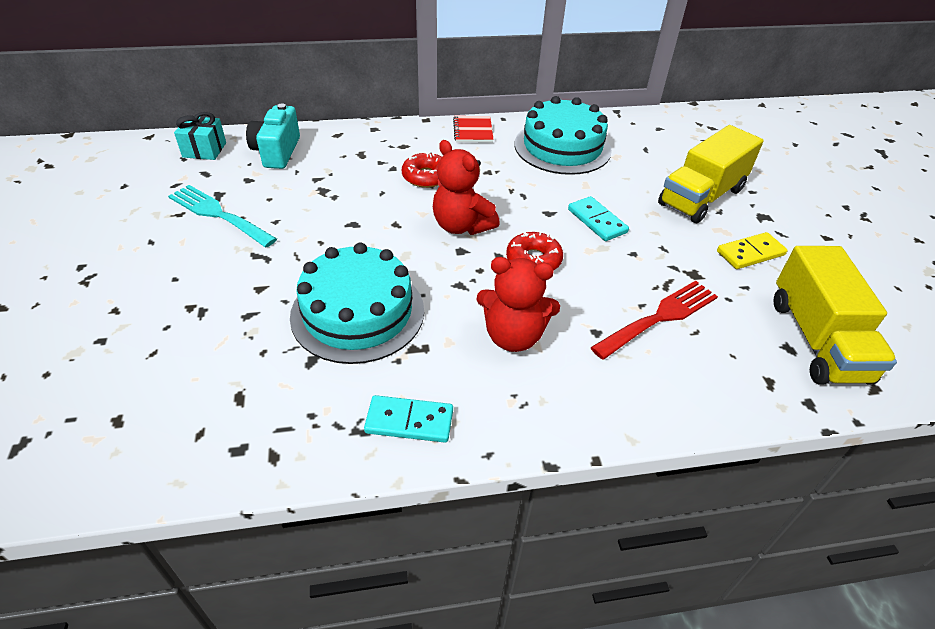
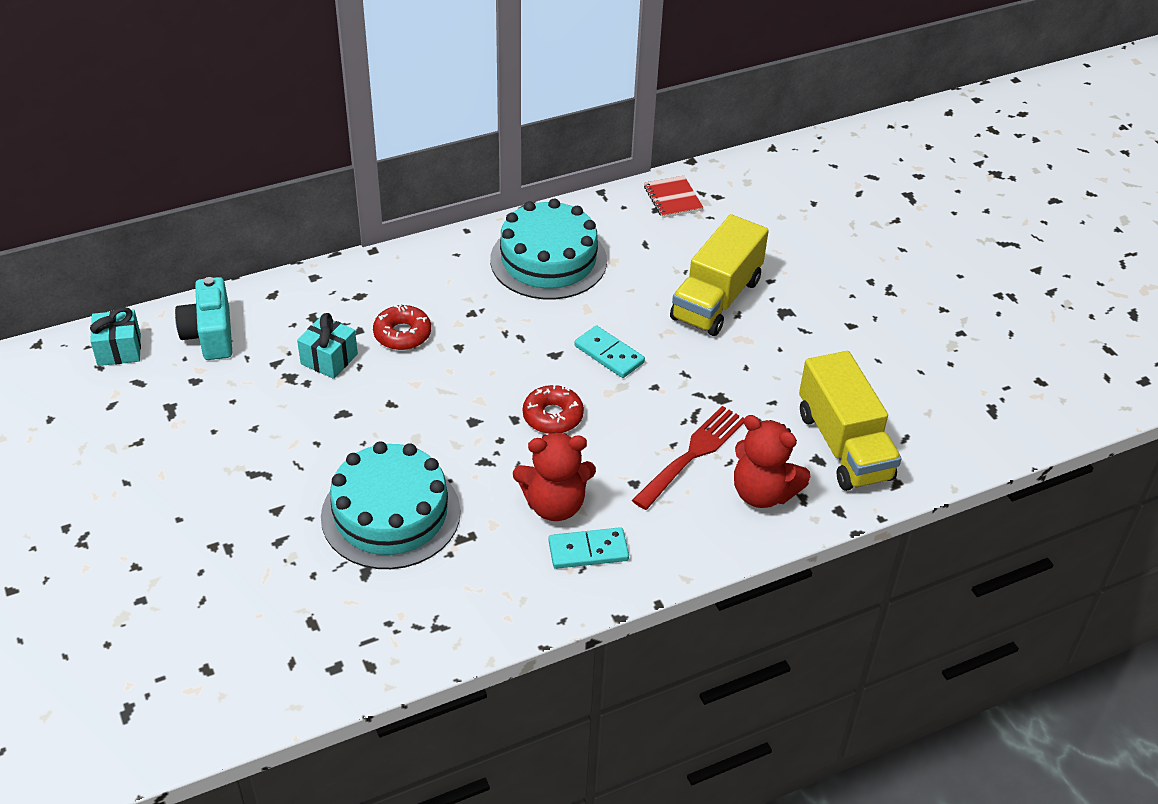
camera: 15 degrees left, 0 degrees up
turquoise fork [168,185,277,247] -> none
turquoise domino [364,395,453,443] -> turquoise domino moved to [548,527,629,569]
red teddy bear [433,140,500,235] -> red teddy bear moved to [734,415,810,508]
red notebook [453,116,494,142] -> red notebook moved to [644,176,703,218]
yellow domino [717,232,788,269] -> none
none -> turquoise gift [297,313,358,379]

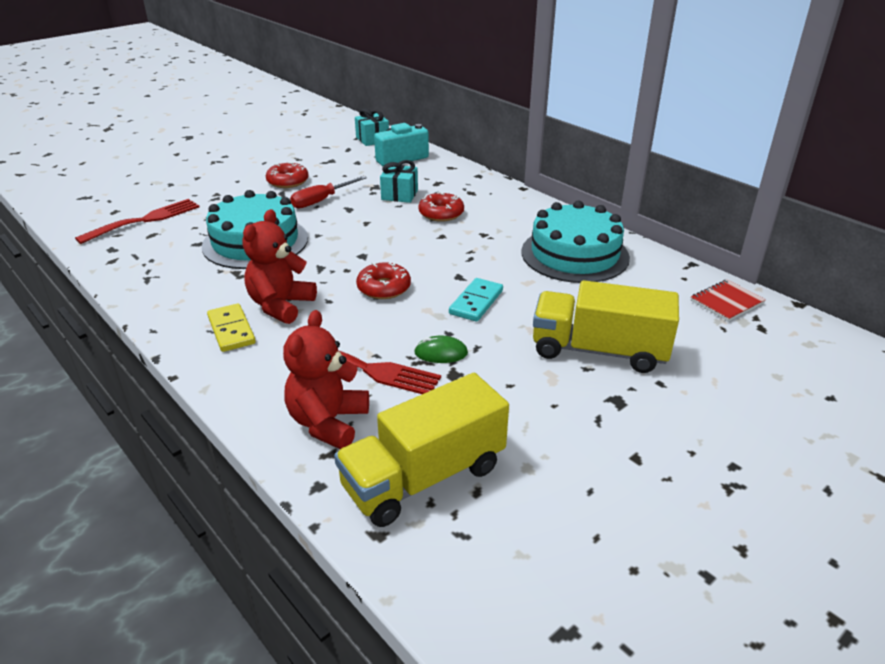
camera: 75 degrees right, 10 degrees down
red teddy bear [513,432,596,521] -> red teddy bear turned 45 degrees clockwise [242,209,317,324]
turquoise domino [548,527,629,569] -> yellow domino [207,303,256,352]
none -> red fork [75,199,199,244]
none -> red donut [266,162,309,188]
none -> red screwdriver [290,176,367,209]
none -> green mouse [414,335,468,363]

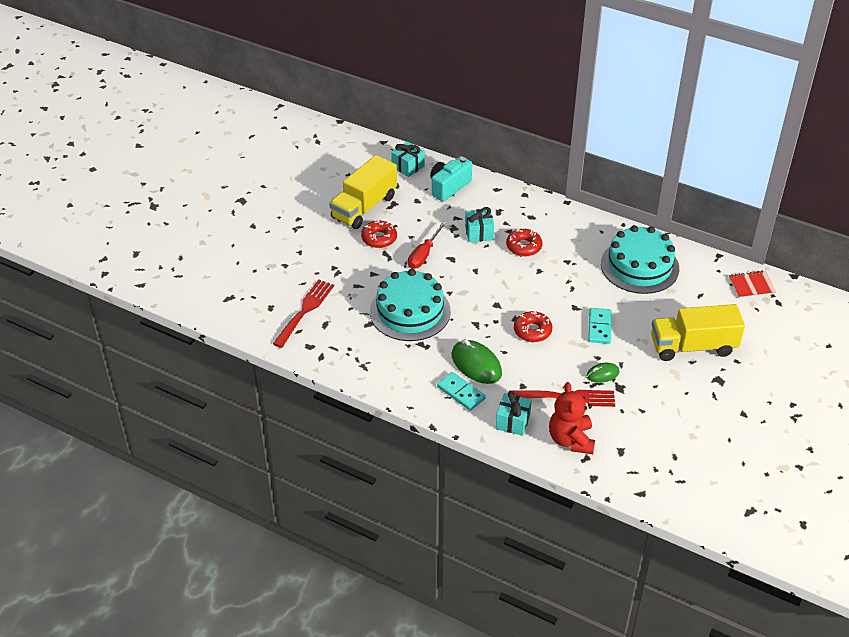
camera: 20 degrees left, 10 degrees up
yellow domino [207,303,256,352] -> turquoise domino [437,372,486,411]
red teddy bear [242,209,317,324] -> green mouse [452,339,502,384]
yellow truck [334,373,509,527] -> yellow truck moved to [329,155,397,229]
red notebook [691,280,766,321] -> red notebook turned 45 degrees clockwise [729,271,776,298]
none -> turquoise gift [496,391,532,436]

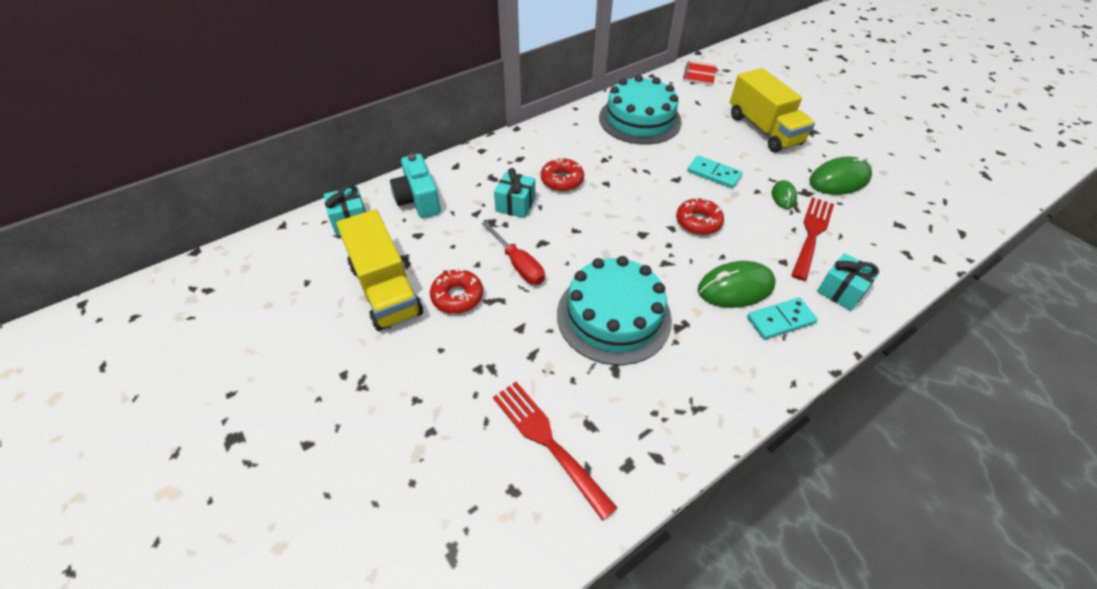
camera: 65 degrees left, 5 degrees up
red teddy bear [549,382,595,454] -> none
yellow truck [651,304,745,361] -> yellow truck turned 45 degrees counterclockwise [730,68,815,152]
none -> green mouse [809,156,872,195]

